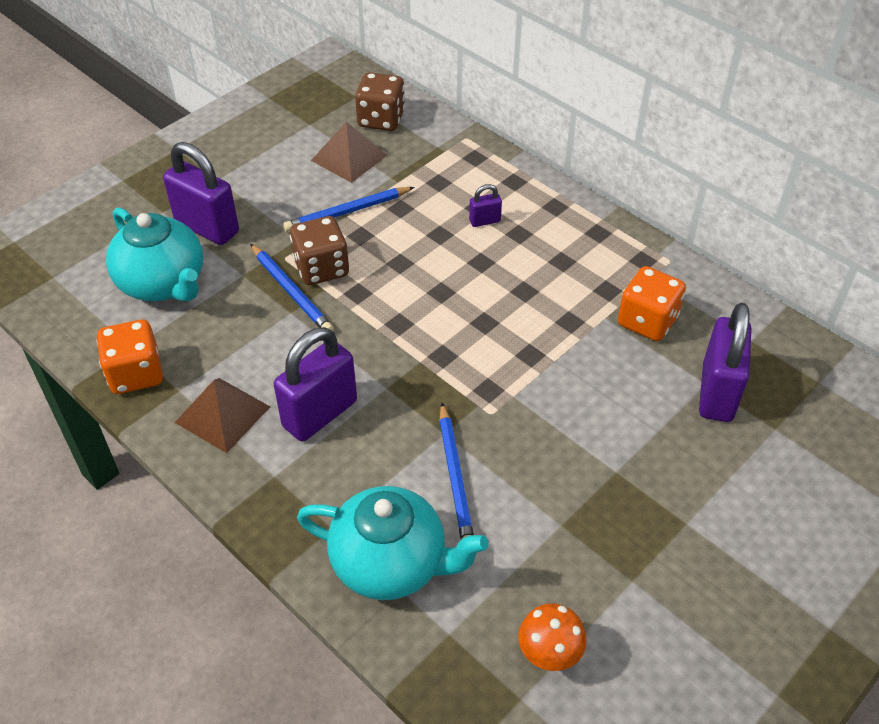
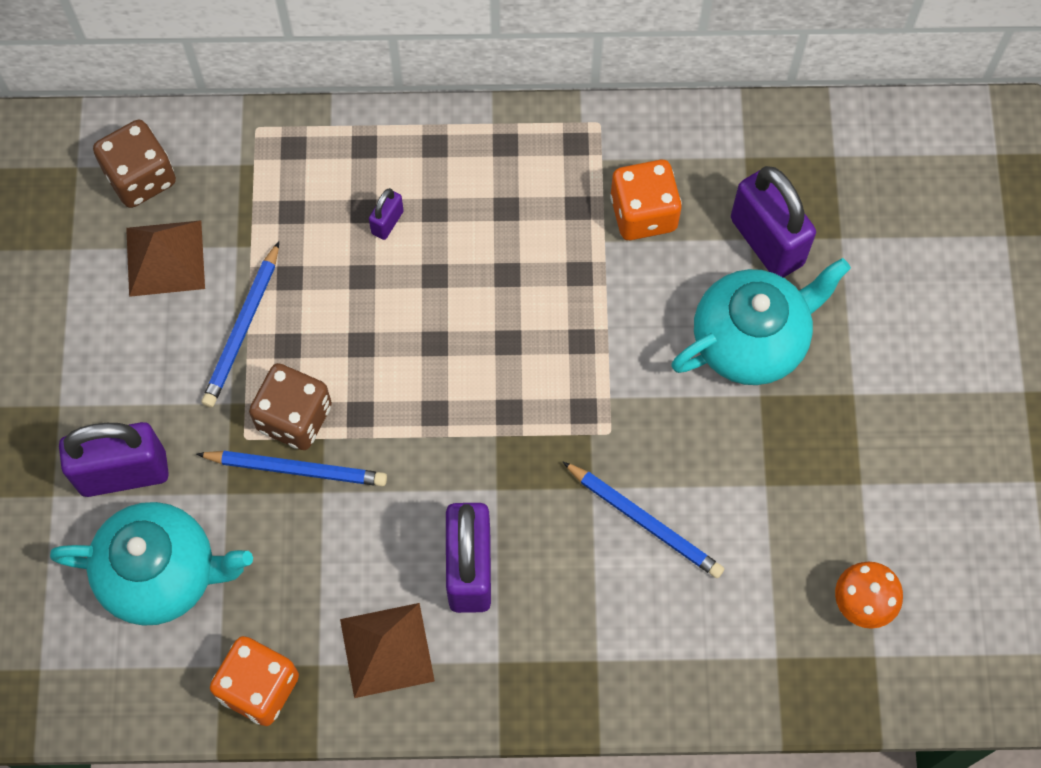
camera: 45 degrees left, 20 degrees up
turquoise teapot [297,486,489,600] -> turquoise teapot moved to [671,258,851,385]

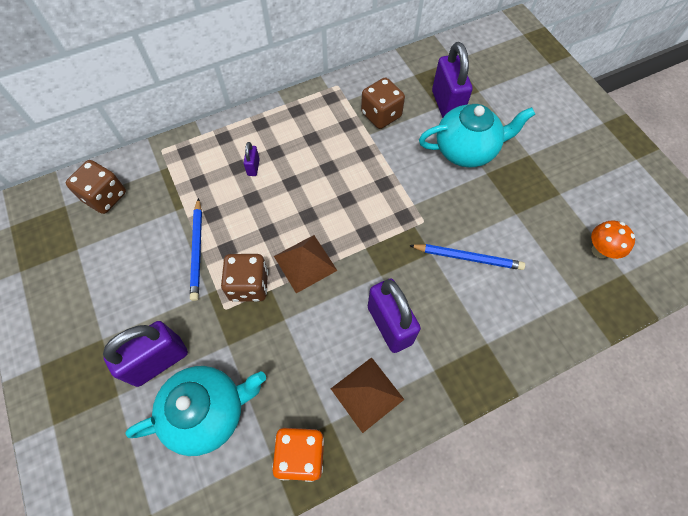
camera: 25 degrees left, 5 degrees down
brown pyramid [126,220,205,297] -> brown pyramid moved to [274,235,338,293]
blue pencil [197,451,387,486] -> none
orange dice [610,160,682,240] -> brown dice [361,77,405,129]
turquoise teapot [671,258,851,385] -> turquoise teapot turned 45 degrees clockwise [419,104,535,168]
purple padlock [731,166,816,278] -> purple padlock turned 45 degrees clockwise [432,42,472,118]

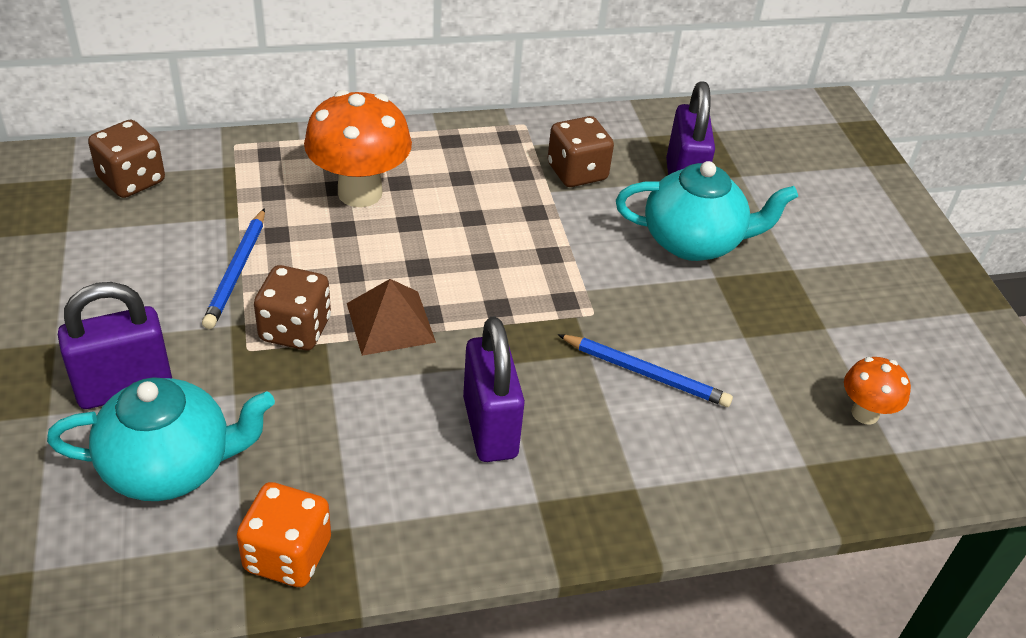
camera: 10 degrees right, 20 degrees down
purple padlock [244,142,260,176] -> orange mushroom [304,90,412,207]
brown pyramid [331,357,405,433] -> none

